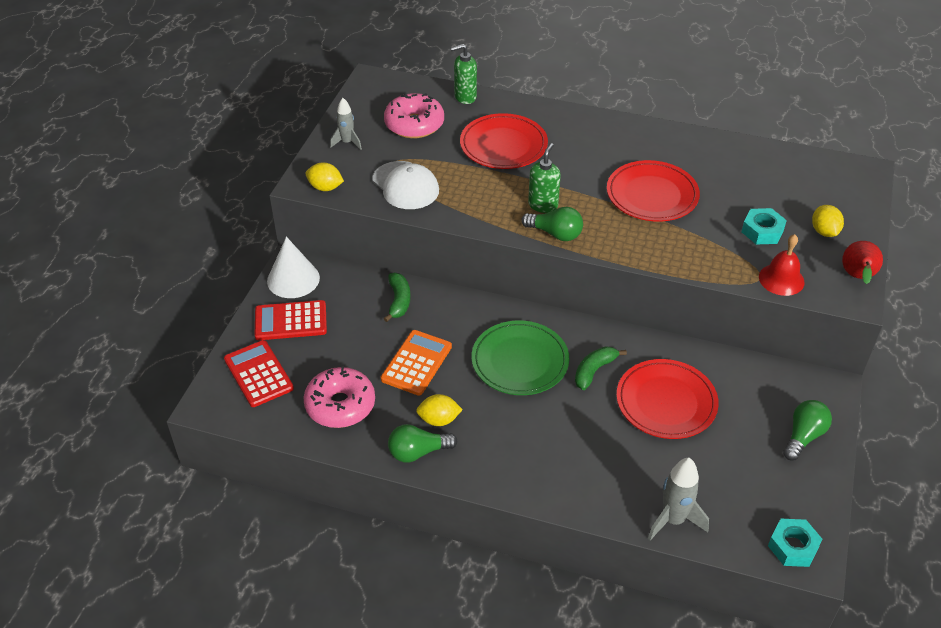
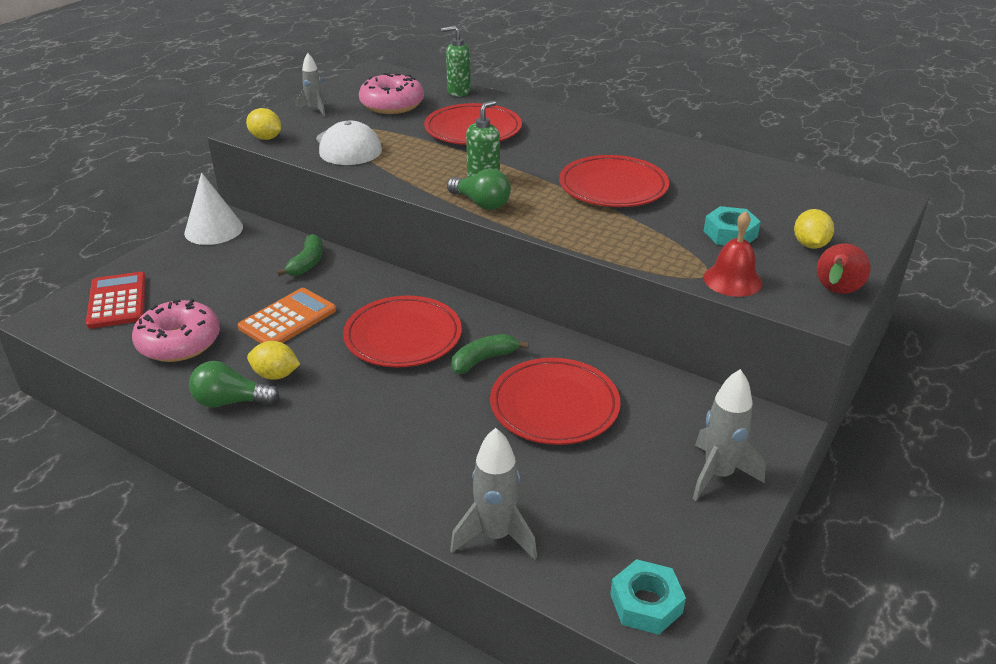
camera: 15 degrees right, 10 degrees down
red calculator [255,300,327,340] -> none
green plate [472,320,569,395] -> red plate [343,296,462,367]
green light bulb [783,400,832,461] -> grey rocket [693,369,766,501]

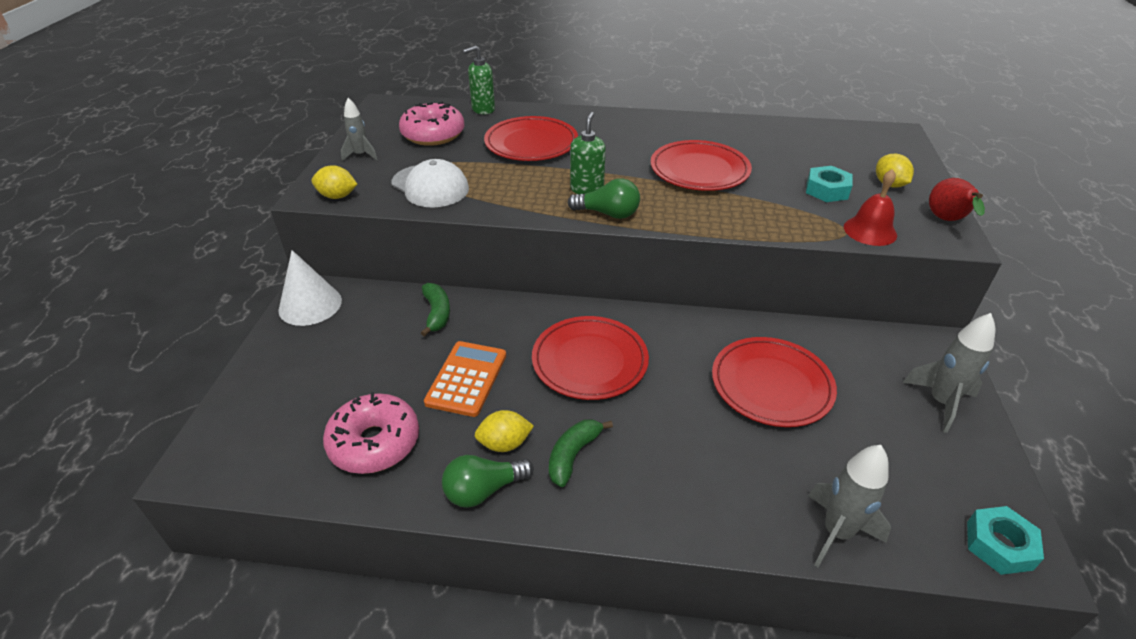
camera: 25 degrees left, 5 degrees up
red calculator [86,272,146,329] -> none
green banana [452,334,529,374] -> green banana moved to [549,419,613,487]

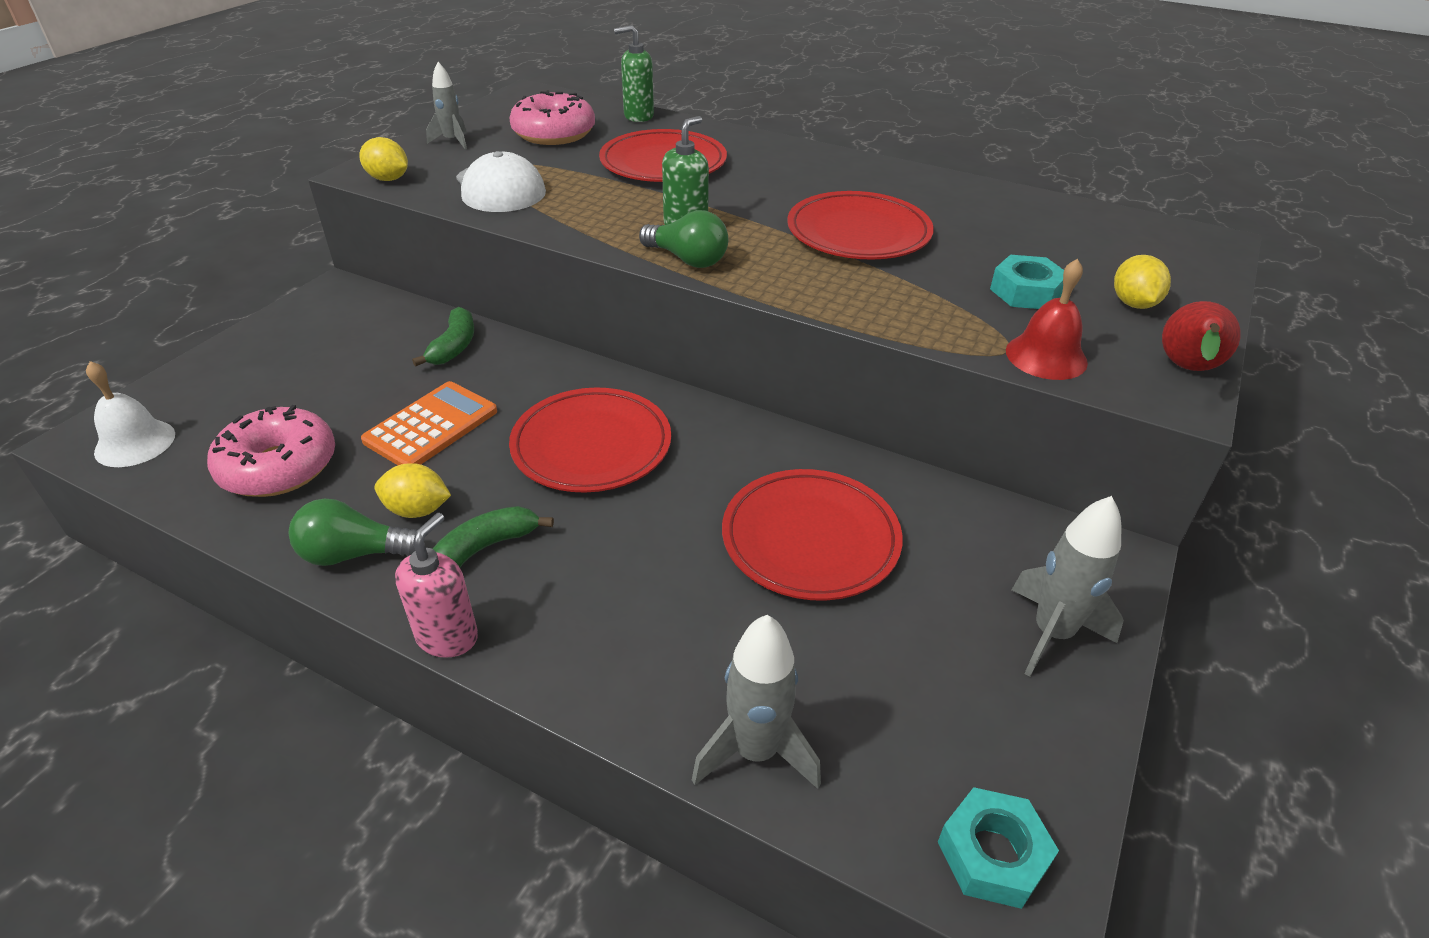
camera: 20 degrees right, 0 degrees up
white cone [278,250,342,326] -> none
none -> white bell [86,361,175,467]
none -> pink soap dispenser [395,513,478,658]

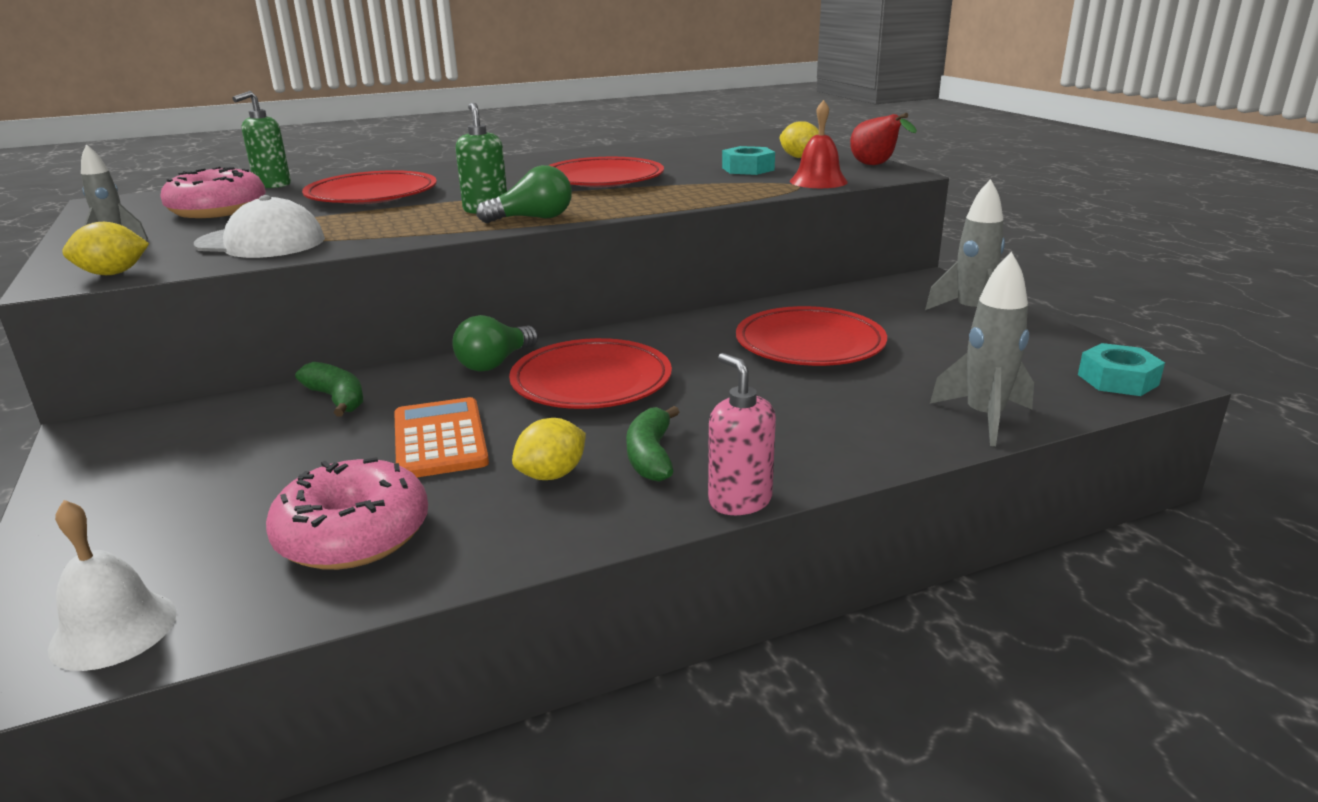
camera: 50 degrees left, 15 degrees down
green light bulb [289,499,417,566] -> green light bulb moved to [452,315,538,372]

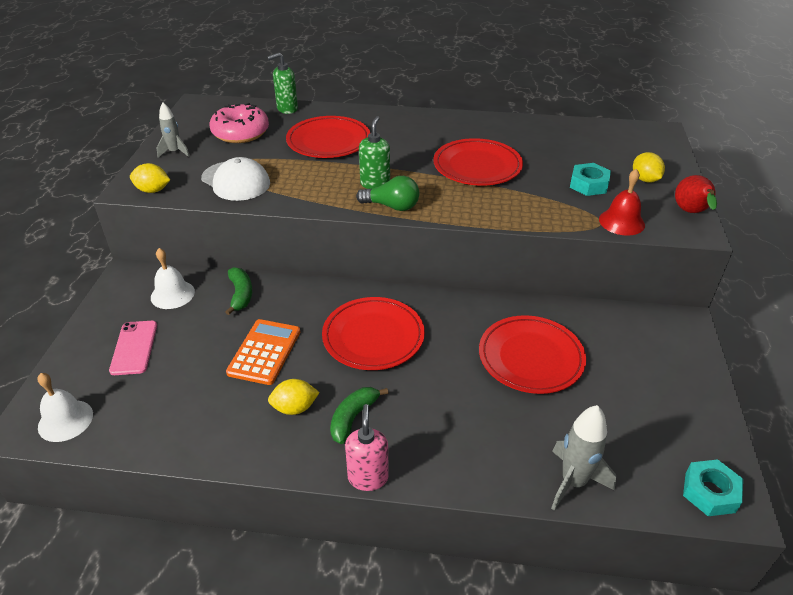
camera: 30 degrees right, 15 degrees up
pink donut [266,457,428,570] -> none
green light bulb [452,315,538,372] -> none
grey rocket [925,179,1005,310] -> none
none -> pink phone [109,321,157,375]
none -> white bell [151,248,195,309]

